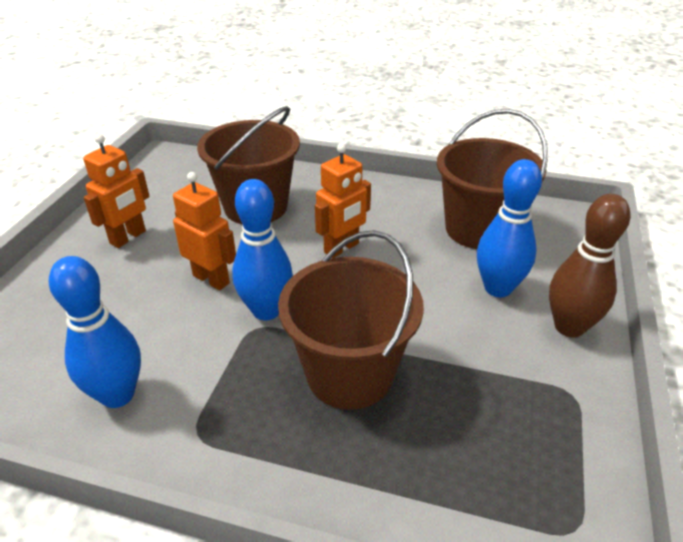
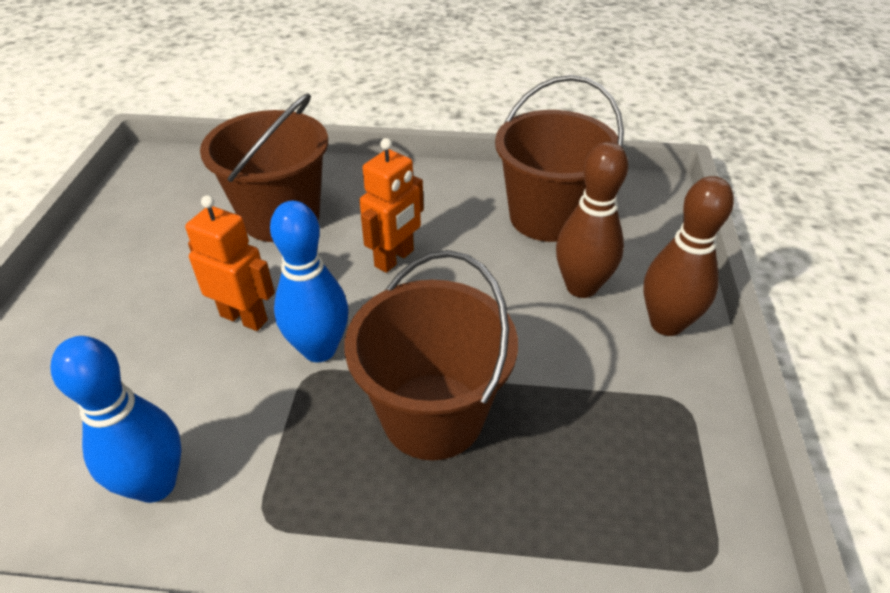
camera: 10 degrees left, 5 degrees up
orange robot [83,134,150,248] -> none
blue bowling pin [477,159,542,297] -> brown bowling pin [556,141,628,298]

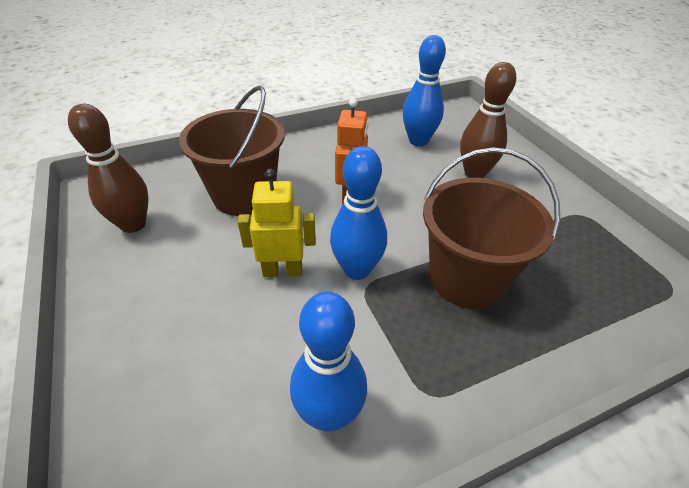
camera: 30 degrees left, 0 degrees up
orange robot [185,195,275,331] -> yellow robot [237,169,316,277]
brown bucket [495,75,624,242] -> blue bowling pin [403,35,446,146]
brown bowling pin [643,176,734,336] -> brown bowling pin moved to [68,104,149,233]

